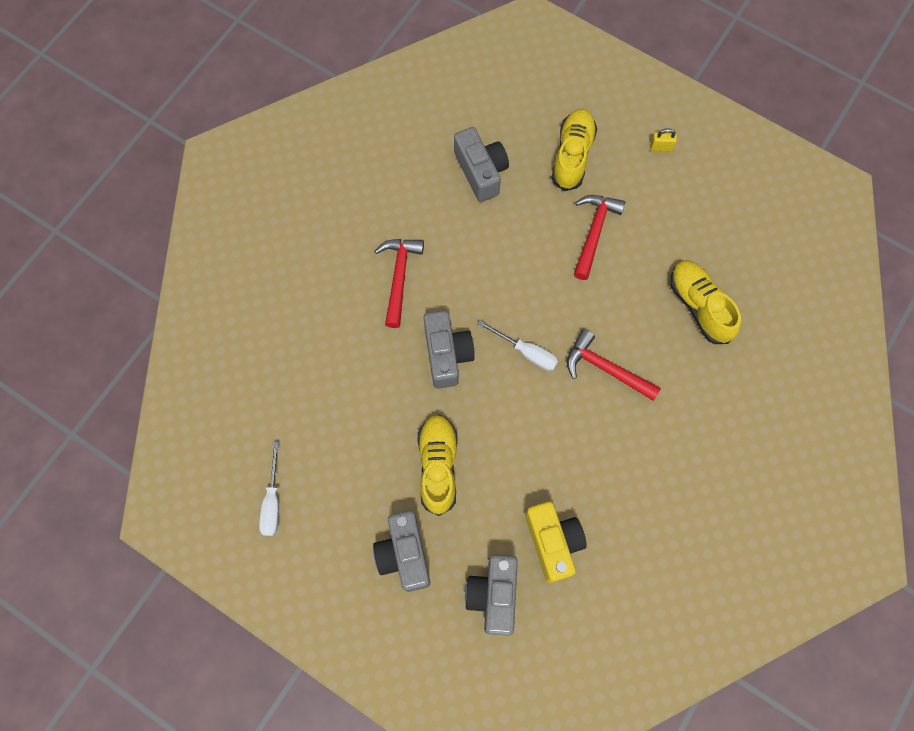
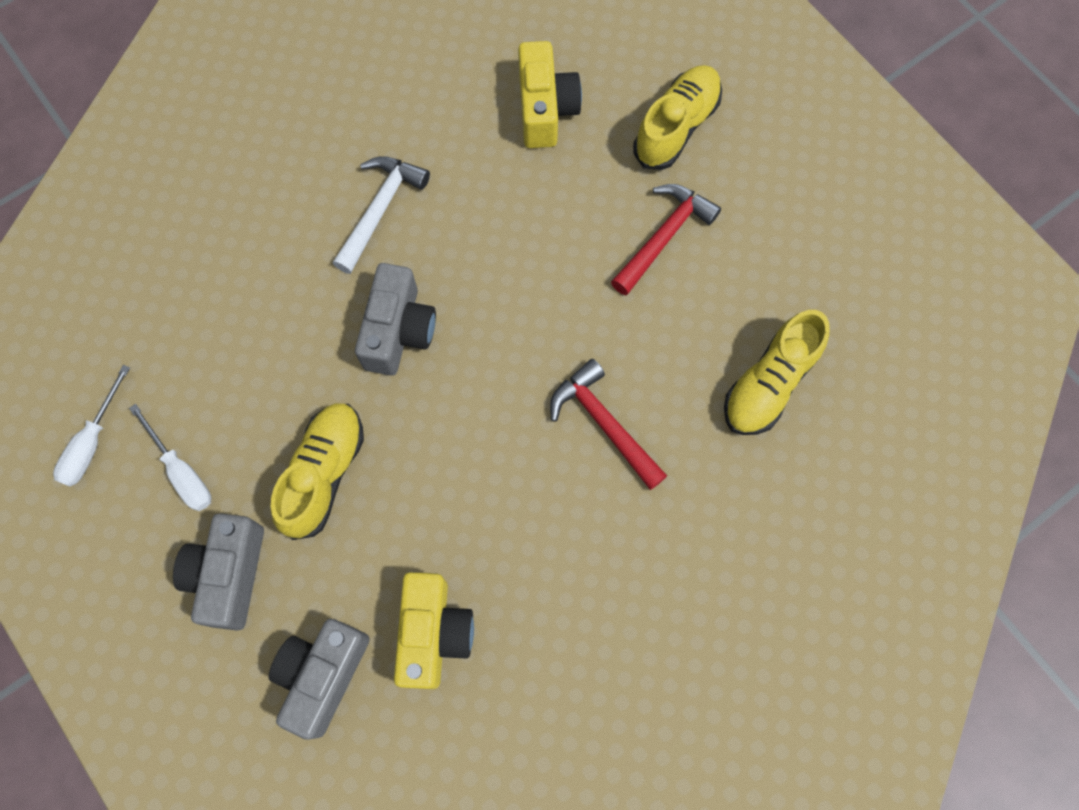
camera: 20 degrees right, 0 degrees up
red hammer [375,239,424,328] -> white hammer [333,156,430,274]
grey camera [454,127,509,202] -> yellow camera [518,41,582,148]
white screwdriver [478,320,558,371] -> white screwdriver moved to [129,404,211,511]
yellow padlock [650,128,677,152] -> none
yellow shoe [670,260,741,344] -> yellow shoe turned 135 degrees counterclockwise [724,310,830,435]

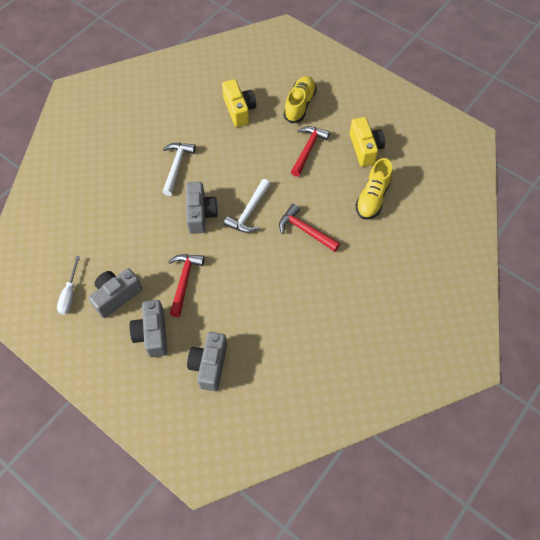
camera: 15 degrees left, 10 degrees down
white screwdriver [129,404,211,511] -> grey camera [89,268,142,318]
yellow shoe [271,403,364,540] -> red hammer [168,254,205,317]
yellow camera [394,572,474,689] -> yellow camera moved to [350,117,385,167]
none -> white hammer [224,179,270,233]

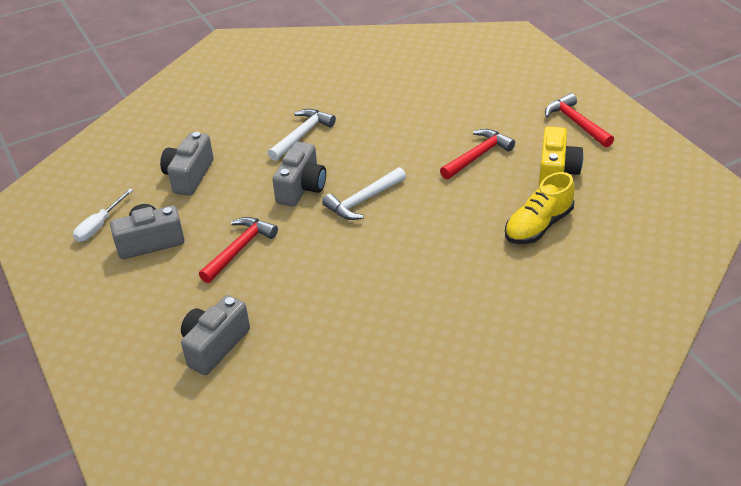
camera: 25 degrees right, 20 degrees down
grey camera [130,300,167,357] -> grey camera moved to [160,132,214,196]
yellow camera [222,79,256,127] -> none
red hammer [279,204,340,252] -> red hammer moved to [545,93,614,148]
yellow shoe [284,76,317,123] -> none

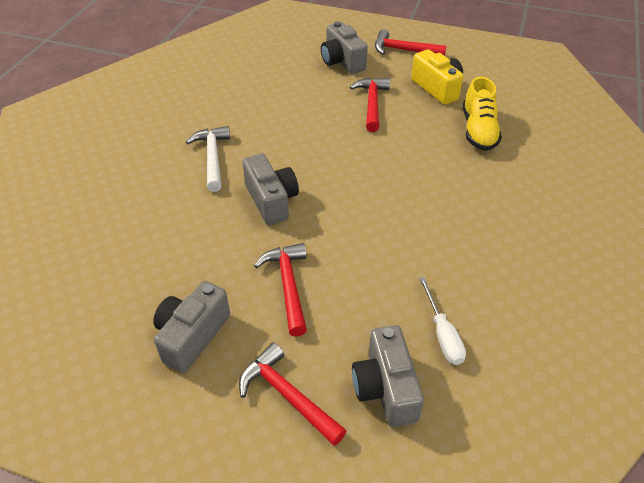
camera: 45 degrees left, 5 degrees up
white screwdriver [73,188,133,242] -> white screwdriver moved to [419,277,466,365]
grey camera [160,132,214,196] -> grey camera moved to [321,21,368,74]
white hammer [322,167,406,220] -> none
none -> red hammer [239,343,347,446]

